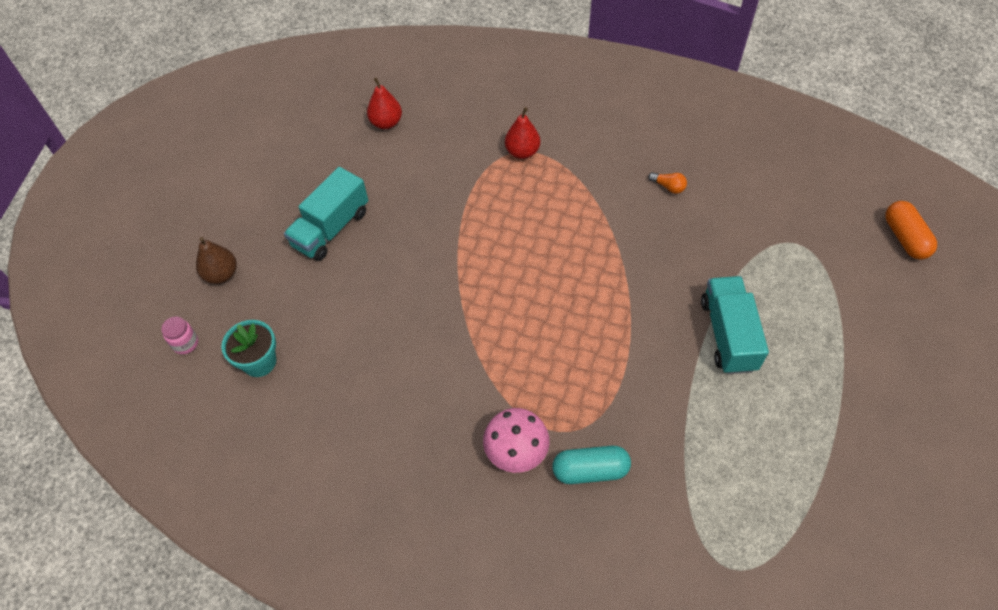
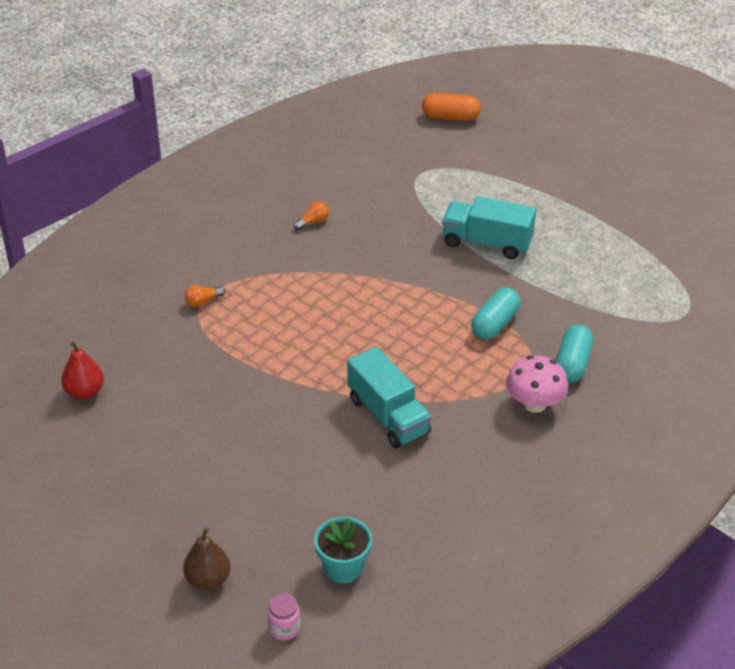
camera: 70 degrees left, 15 degrees down
turquoise truck [284,167,368,261] -> turquoise truck moved to [347,346,432,449]
red pear [505,107,540,159] -> orange light bulb [185,285,225,307]
none -> turquoise capsule [471,287,521,340]

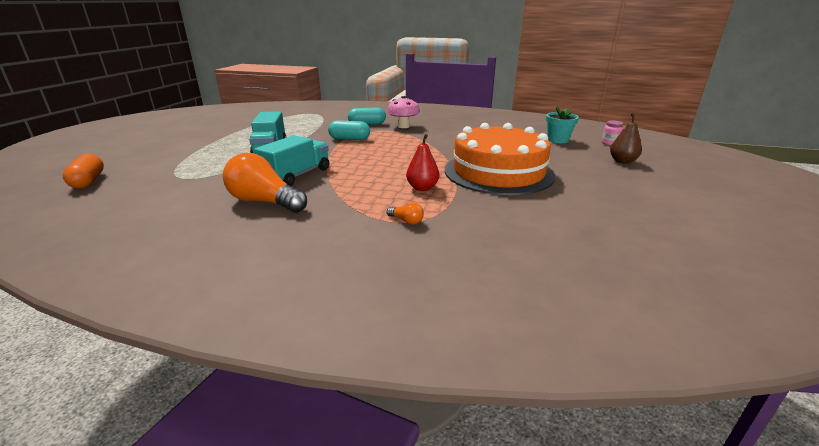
camera: 115 degrees left, 15 degrees down
red pear [61,342,104,399] -> red pear moved to [406,134,440,191]
orange light bulb [293,201,329,230] -> orange light bulb [223,153,307,213], size x2.42
turquoise truck [347,346,432,449] -> turquoise truck moved to [254,135,329,186]
none -> orange cake [445,123,555,195]

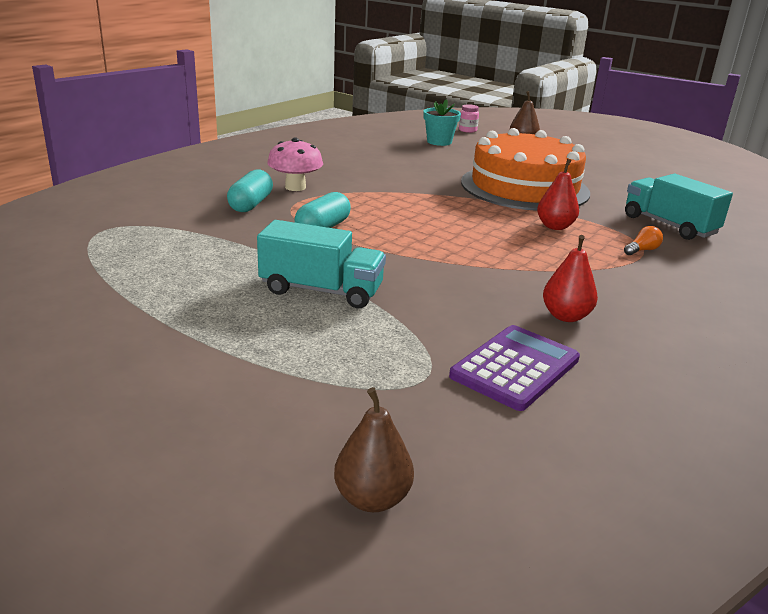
camera: 70 degrees left, 0 degrees up
orange capsule [62,154,104,189] -> brown pear [334,387,414,512]
orange light bulb [223,153,307,213] -> red pear [543,235,598,322]
turquoise truck [254,135,329,186] -> turquoise truck moved to [625,174,733,240]
none -> purple calculator [449,325,580,411]

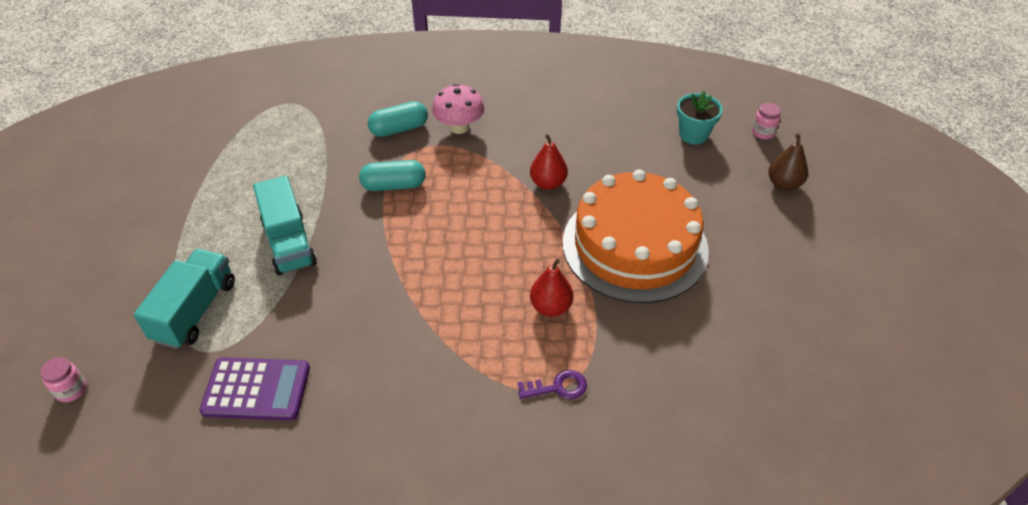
camera: 55 degrees right, 20 degrees up
brown pear [334,387,414,512] -> pink jar [40,357,87,402]
red pear [543,235,598,322] -> red pear moved to [530,134,568,190]
orange light bulb [624,226,663,255] -> purple key [518,370,587,399]
turquoise truck [625,174,733,240] -> turquoise truck moved to [133,249,235,349]

